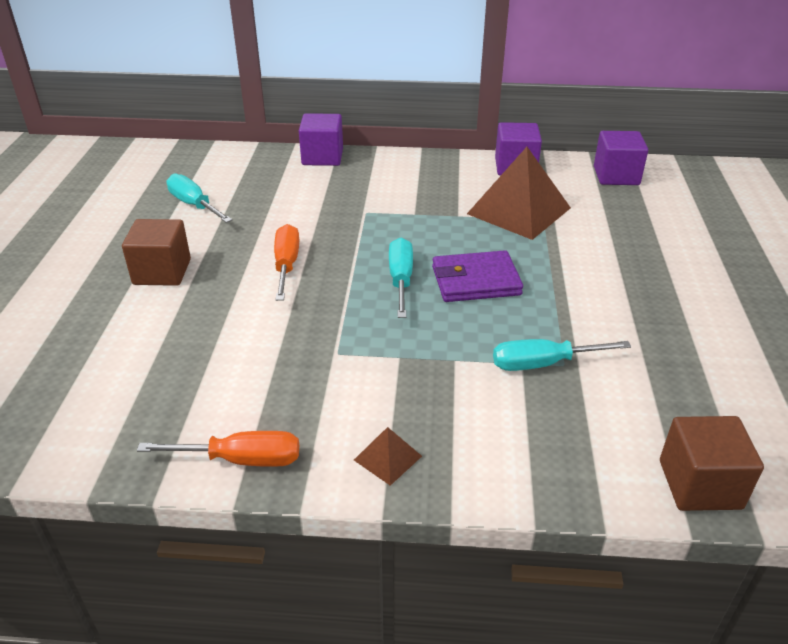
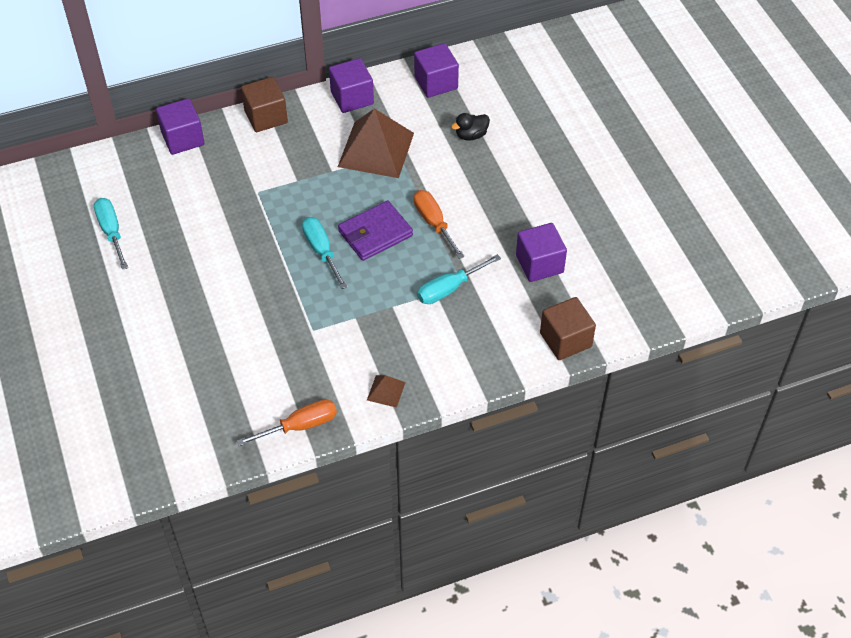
camera: 25 degrees left, 15 degrees up
brown cube [122,219,191,286] -> brown cube moved to [241,77,288,132]
turquoise screwdriver [167,174,232,223] -> turquoise screwdriver turned 45 degrees clockwise [94,198,128,270]
orange screwdriver [274,224,299,301] -> orange screwdriver moved to [414,190,465,259]
none -> black duck [451,113,490,141]
none -> purple cube [516,223,567,282]

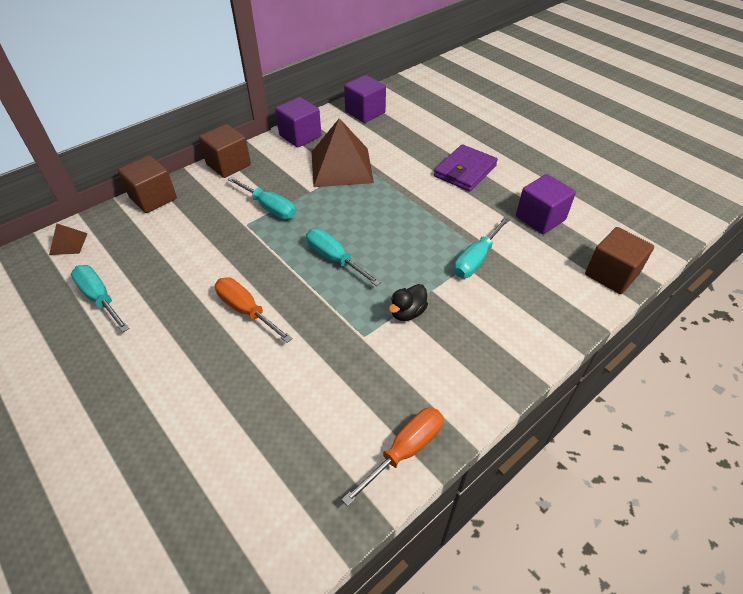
camera: 20 degrees left, 5 degrees down
purple cube [156,98,204,155] -> brown cube [118,155,177,213]
purple wallet [338,200,413,261] -> purple wallet moved to [434,144,498,192]
brown pyramid [367,375,406,408] -> brown pyramid moved to [49,223,88,255]
orange screwdriver [414,190,465,259] -> orange screwdriver moved to [215,277,293,343]
black duck [451,113,490,141] -> black duck moved to [389,284,428,321]
none -> turquoise screwdriver [228,177,296,220]

